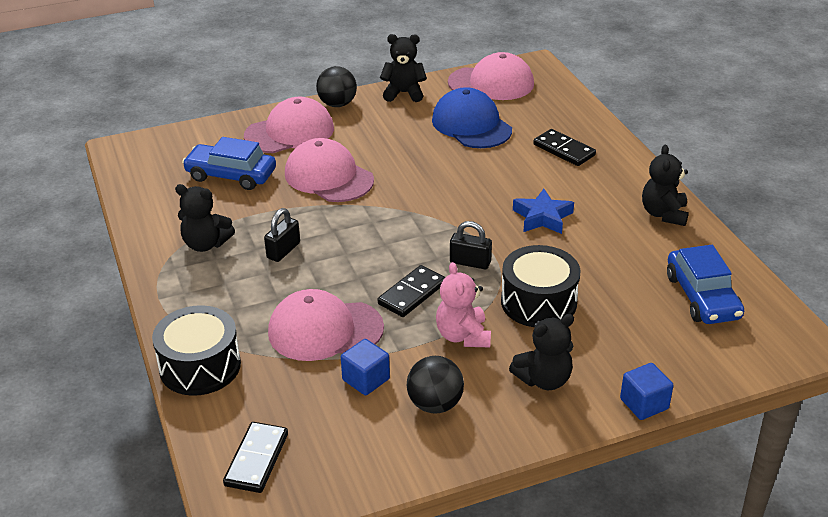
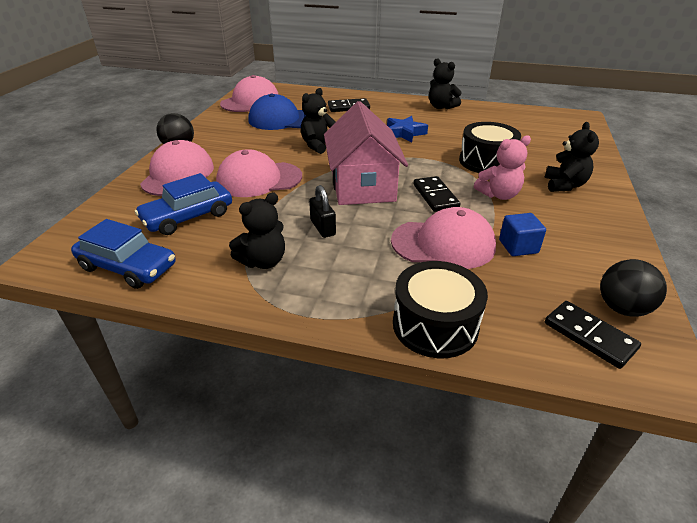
camera: 55 degrees left, 0 degrees up
pink cap [268,289,384,361] -> pink cap turned 120 degrees counterclockwise [391,207,496,269]
black teddy bear [380,34,427,102] -> black teddy bear moved to [301,88,336,154]
black ball [407,356,464,414] -> black ball moved to [600,259,667,317]
pink teddy bear [436,262,491,347] -> pink teddy bear turned 45 degrees counterclockwise [474,135,531,200]
black padlock [450,221,492,269] -> none
blue cube [620,363,674,420] -> none
blue car [667,245,744,324] -> blue car moved to [71,219,176,289]
none -> pink house [324,101,408,205]

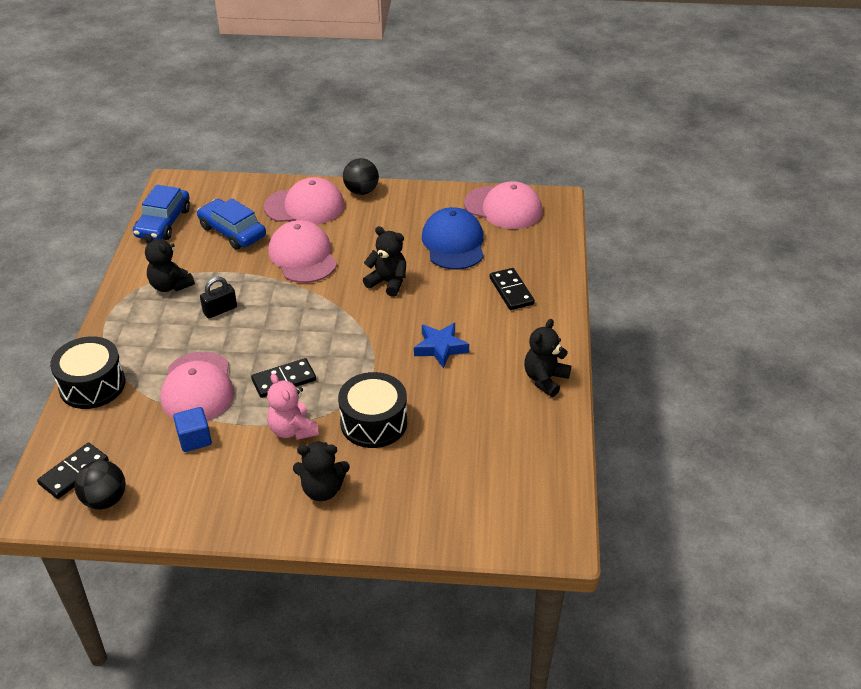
camera: 80 degrees right, 5 degrees up
pink house [324,101,408,205] -> none

